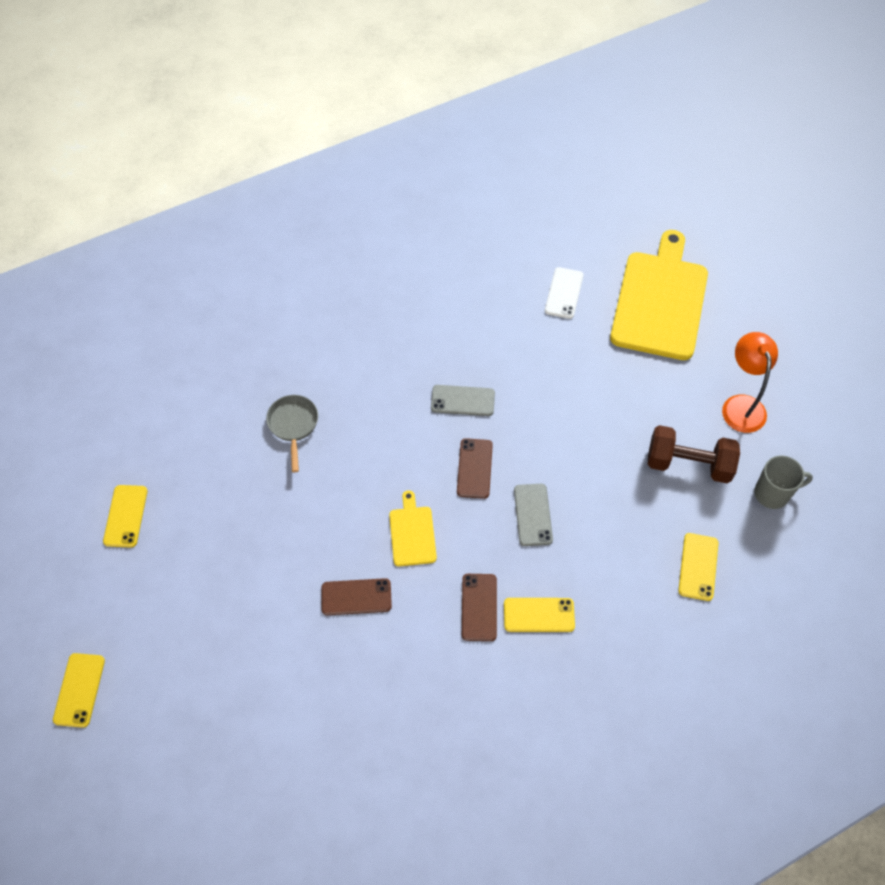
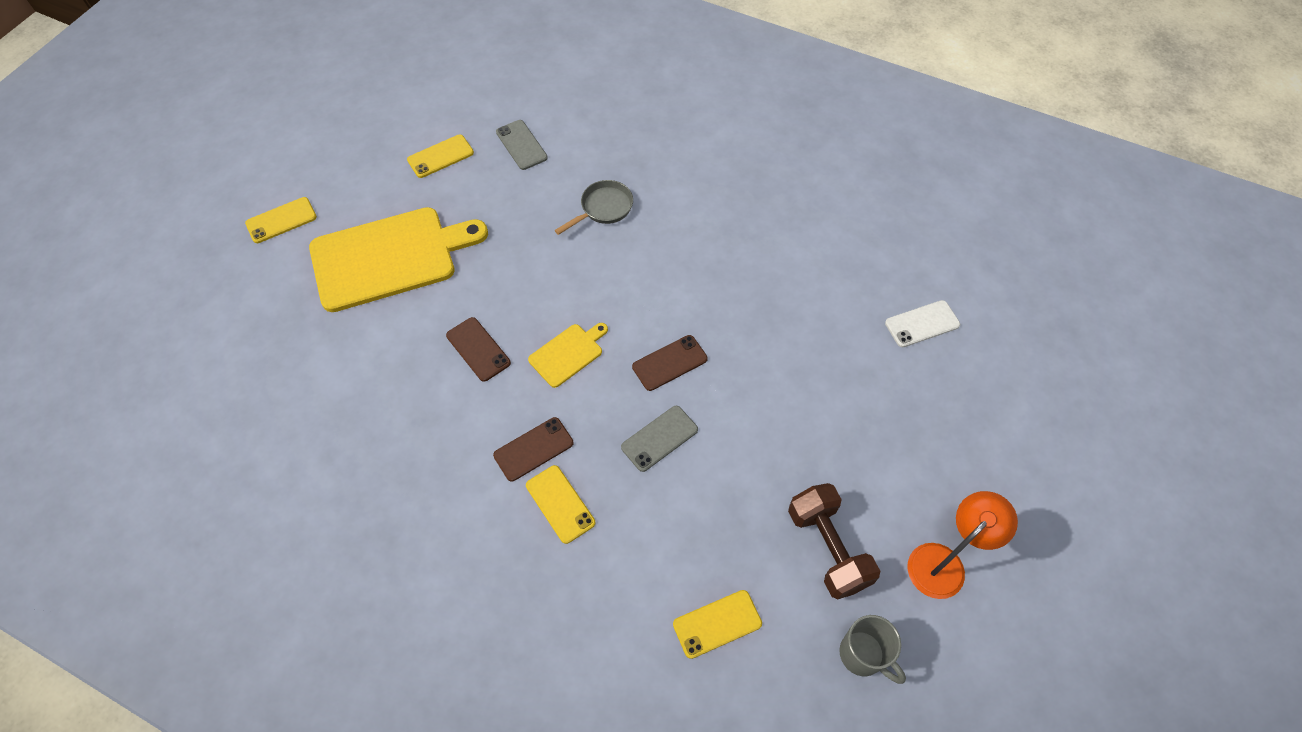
camera: 55 degrees right, 0 degrees up
grey phone [431,385,495,416] -> grey phone moved to [496,120,548,170]
yellow cutting board [610,230,708,360] -> yellow cutting board moved to [309,207,488,312]

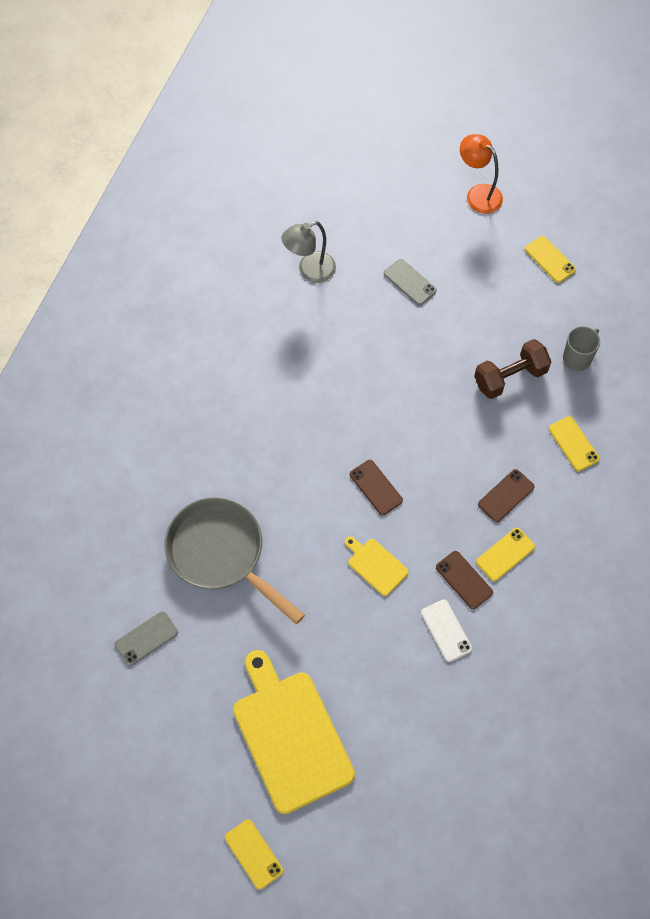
camera: 95 degrees left, 5 degrees up
yellow phone [407,134,474,178] -> yellow phone moved to [525,236,576,283]
brown phone [446,317,511,382] -> brown phone moved to [478,469,535,522]
grey pan [555,180,633,235] -> grey pan [165,497,305,624], size x2.04
grey phone [621,406,698,472] -> grey phone moved to [384,259,437,305]
white phone [885,300,960,347] -> white phone moved to [421,600,472,662]
orange lamp [907,491,1018,599] -> orange lamp moved to [460,134,503,214]
none -> grey lamp [282,221,336,283]

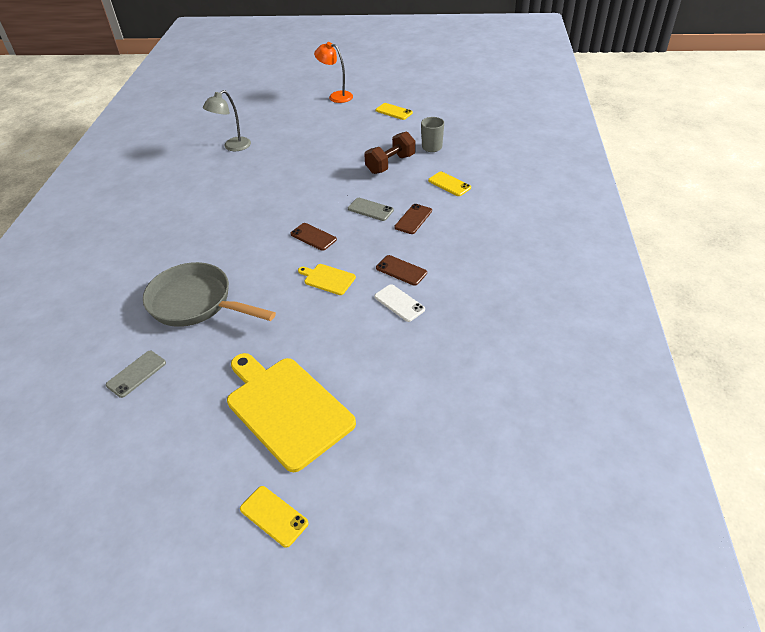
camera: 15 degrees left, 20 degrees down
grey phone [384,259,437,305] -> grey phone moved to [348,198,394,221]
yellow phone [476,528,535,581] -> none

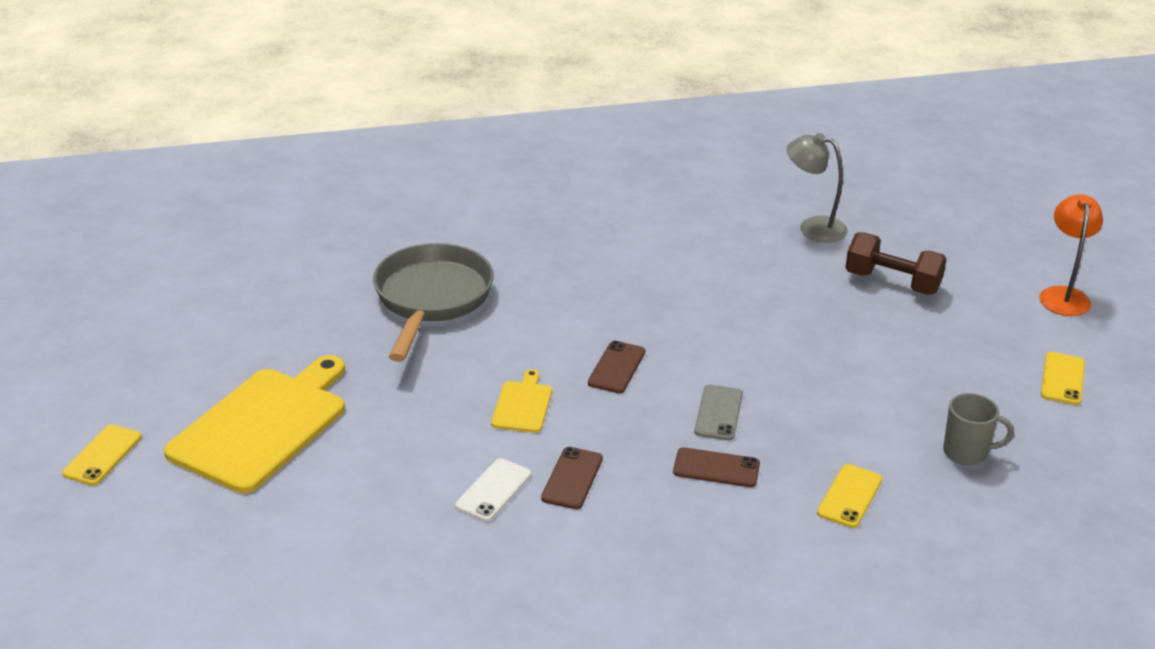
camera: 70 degrees right, 10 degrees down
grey phone [106,351,166,398] -> none
brown dumbbell [364,131,415,174] -> brown dumbbell moved to [845,232,947,295]

